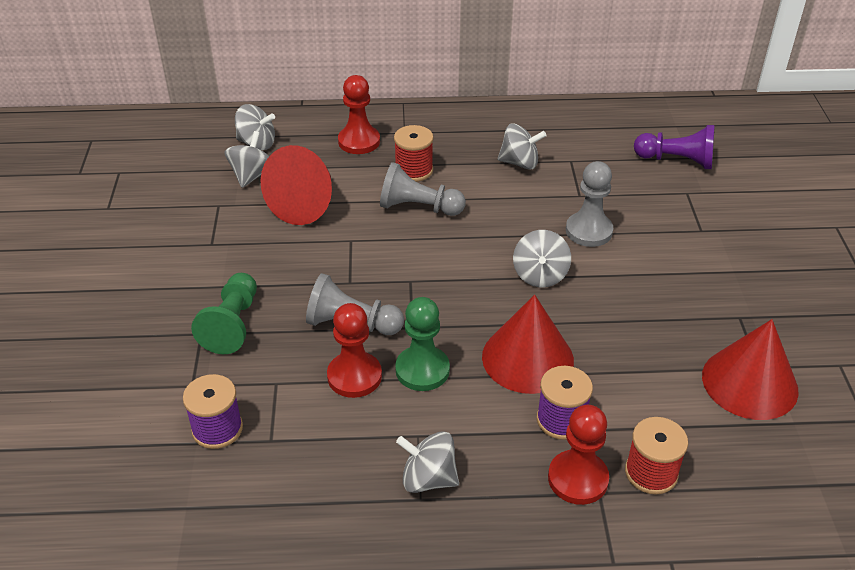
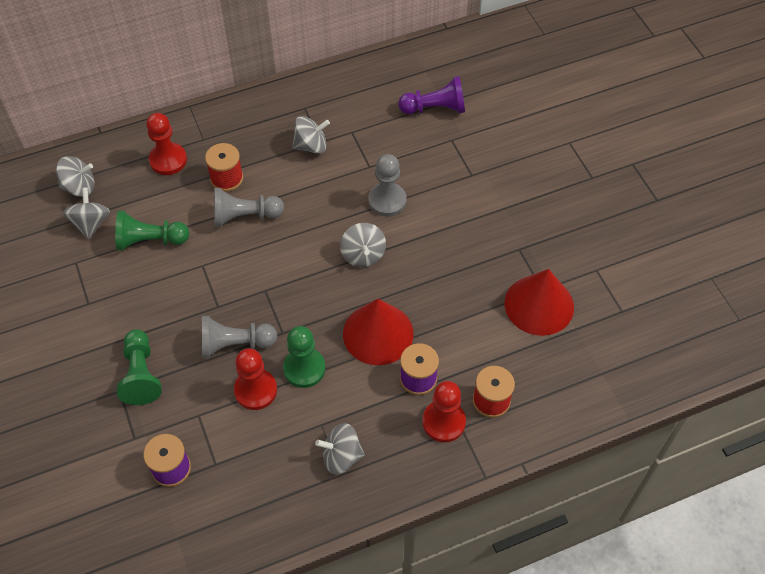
camera: 20 degrees left, 15 degrees up
red cone [261,145,332,225] -> green pawn [115,211,189,250]

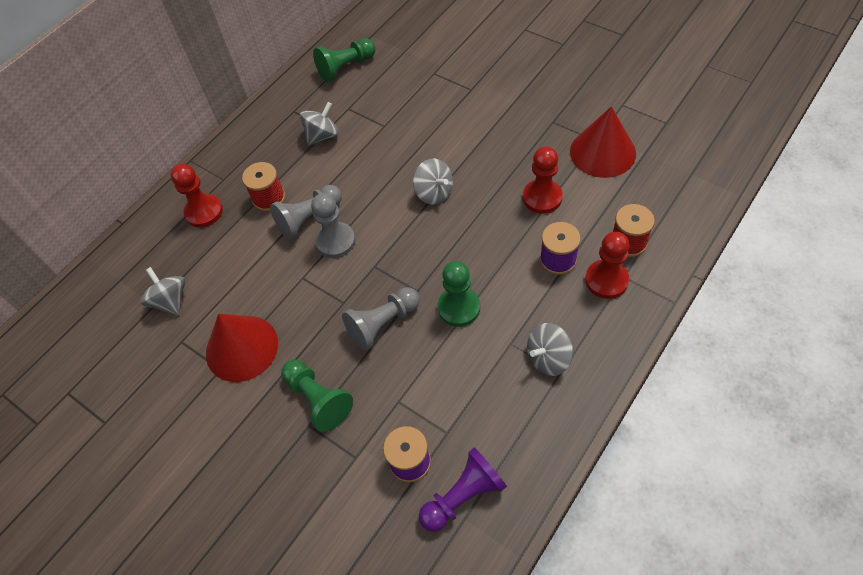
camera: 25 degrees left, 0 degrees up
grey spinning top [56,156,95,197] -> none
green pawn [115,211,189,250] -> green pawn moved to [313,39,375,82]
red pawn [234,348,277,410] -> red pawn moved to [523,147,563,214]
red cone [343,299,413,365] -> red cone moved to [206,314,278,382]
grey pawn [368,154,407,216] -> grey pawn moved to [311,193,355,258]
purple pawn [399,76,465,114] -> purple pawn moved to [419,447,507,532]

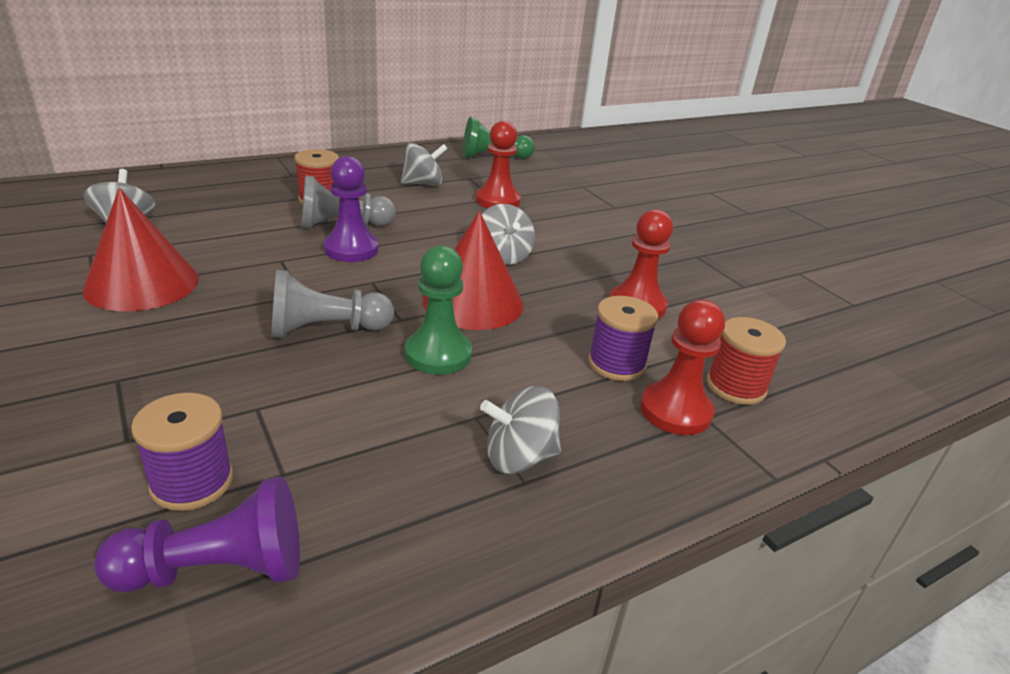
camera: 15 degrees right, 25 degrees down
red pawn [171,164,223,228] -> red pawn moved to [476,121,521,208]
green pawn [281,360,353,432] -> none
grey pawn [311,193,355,258] -> purple pawn [324,156,379,262]
red cone [570,106,636,178] -> red cone moved to [423,211,524,330]

